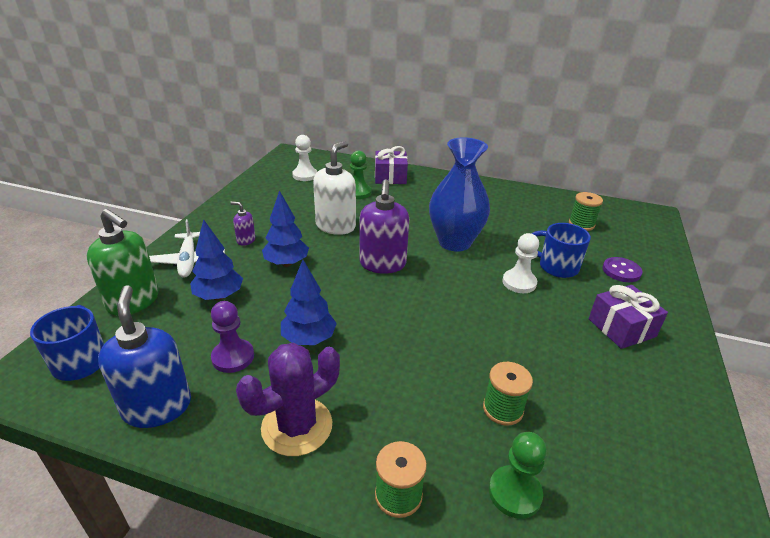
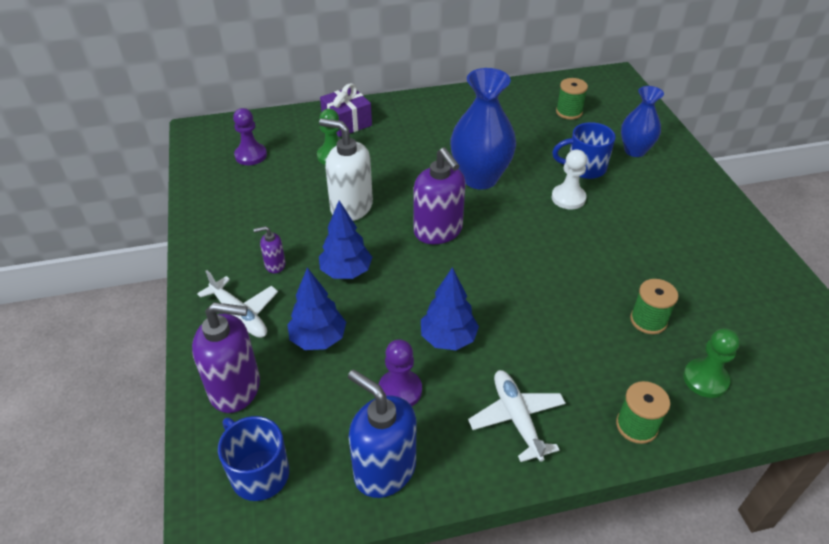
camera: 30 degrees left, 10 degrees up
green soap dispenser [87,209,159,316] -> purple soap dispenser [192,302,260,413]
purple cactus [236,343,340,456] -> white plane [468,370,566,462]
white pawn [292,135,317,181] -> purple pawn [233,108,267,165]
white soap dispenser [313,141,356,235] -> white soap dispenser turned 60 degrees counterclockwise [319,118,373,221]
purple gift [589,285,668,349] -> none
purple button [602,257,642,282] -> blue vase [621,86,664,157]

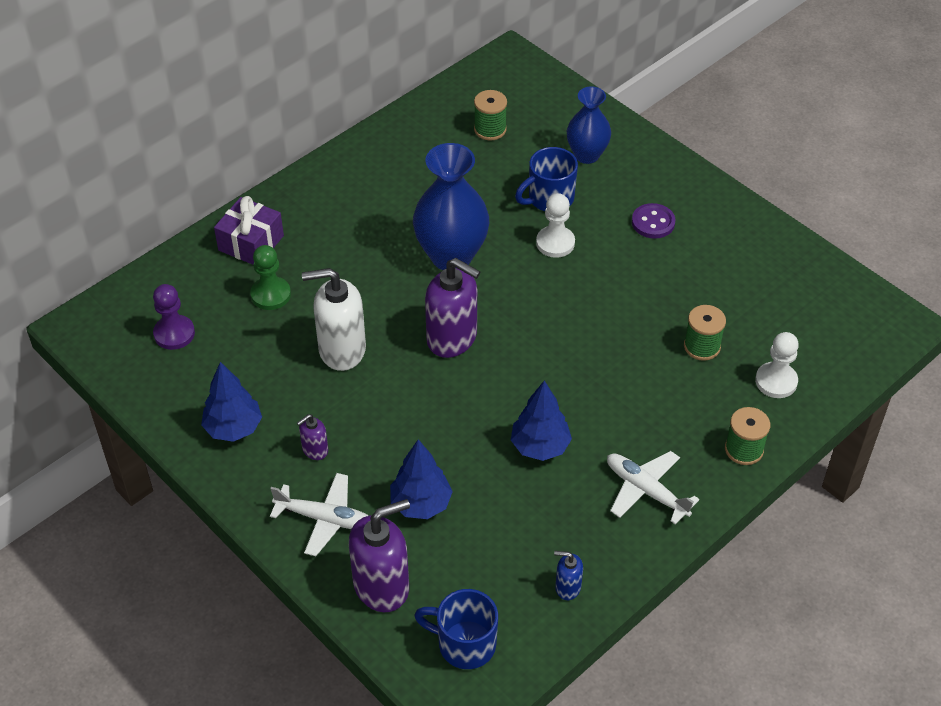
camera: 30 degrees left, 5 degrees up
blue tree [319,200,372,279] -> blue tree moved to [201,362,262,442]
blue soap dispenser [348,369,416,498] -> blue soap dispenser [554,551,583,600], size x0.48
purple pawn [378,339,422,406] -> none
green pawn [683,328,740,398] -> white pawn [755,332,799,398]
none -> purple button [632,203,675,239]

